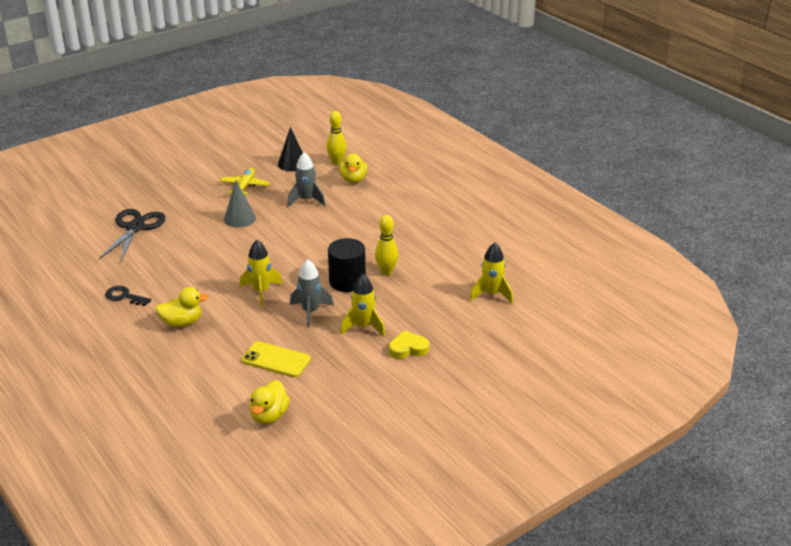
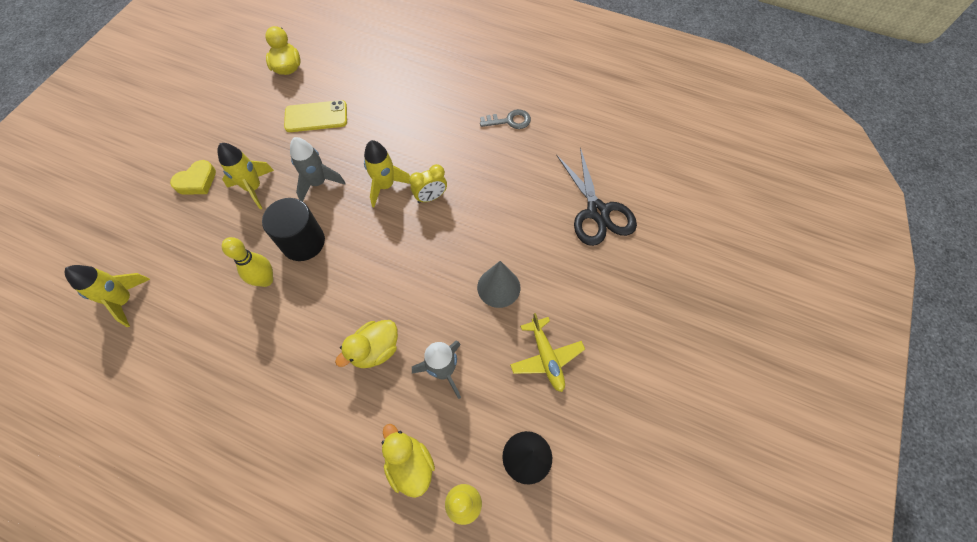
camera: 150 degrees right, 30 degrees up
black key [105,286,151,306] -> grey key [480,109,531,129]
yellow duck [155,287,208,327] -> yellow duck moved to [335,320,398,368]
none -> yellow clock [409,164,447,203]

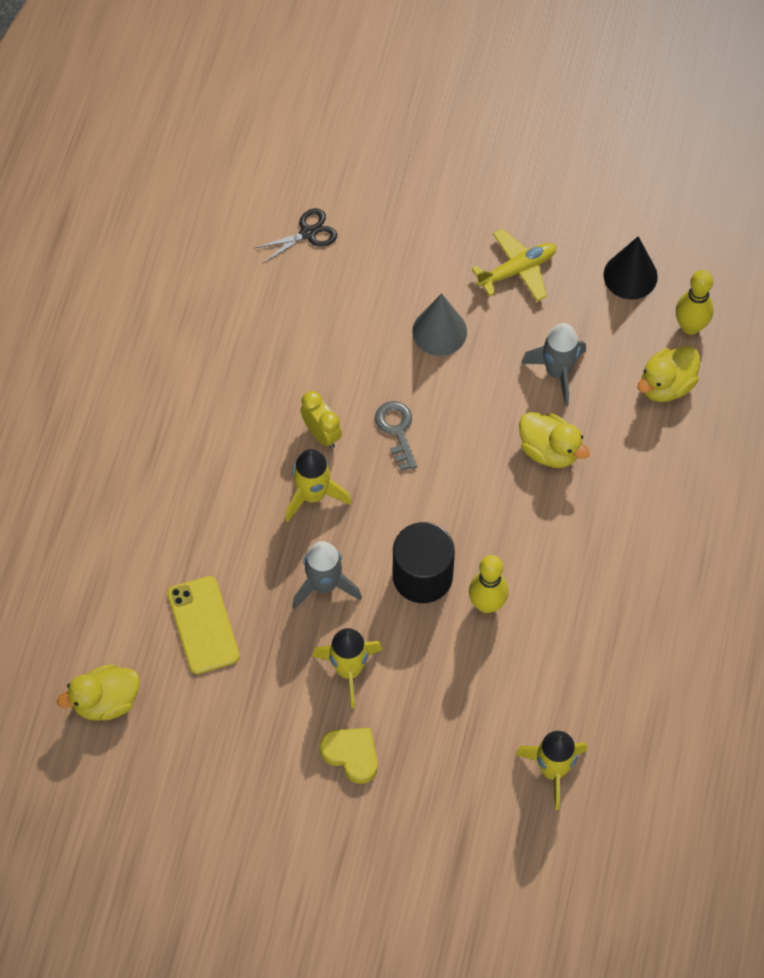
camera: 100 degrees left, 0 degrees up
grey key [480,109,531,129] -> grey key moved to [375,401,417,471]
black scissors [556,148,637,246] -> black scissors [255,208,337,263], size x0.54

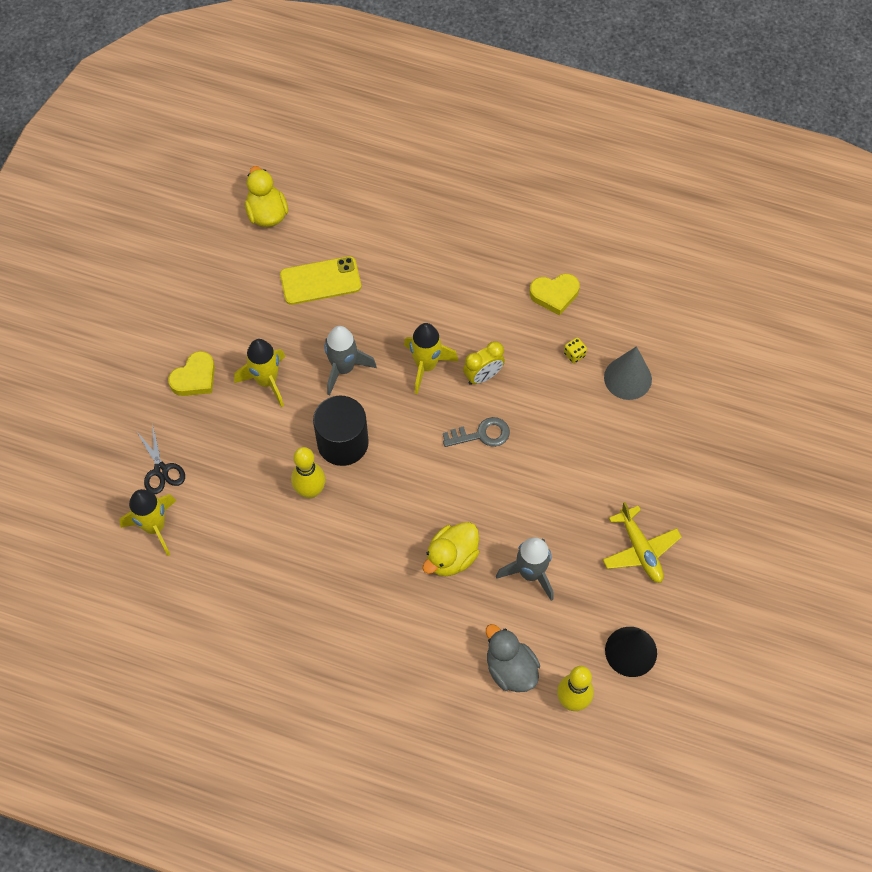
camera: 95 degrees right, 0 degrees up
black scissors [255,208,337,263] -> black scissors moved to [137,427,185,494]
grey cone [412,293,467,356] -> grey cone moved to [604,346,652,400]
yellow duck [637,346,700,402] -> grey duck [486,624,540,692]
none -> yellow heart [530,274,580,316]
none -> yellow dice [564,337,587,363]

